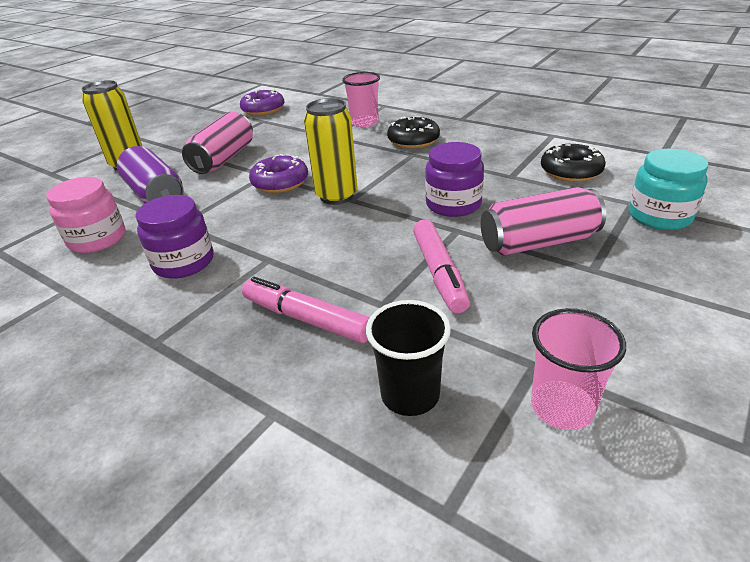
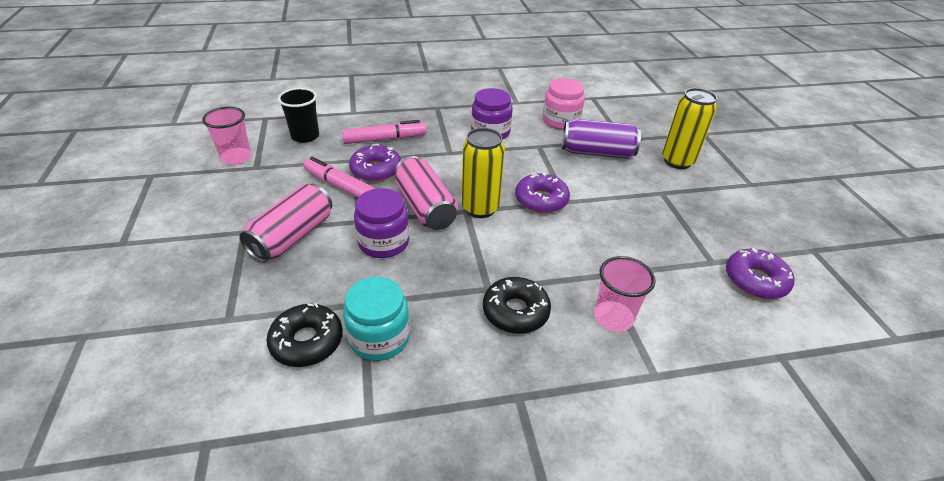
camera: 130 degrees right, 5 degrees up
pink can [182,112,253,174] -> pink can moved to [395,156,457,230]
turquoise jar [629,149,708,230] -> turquoise jar moved to [343,277,410,361]
none -> purple donut [349,144,401,182]

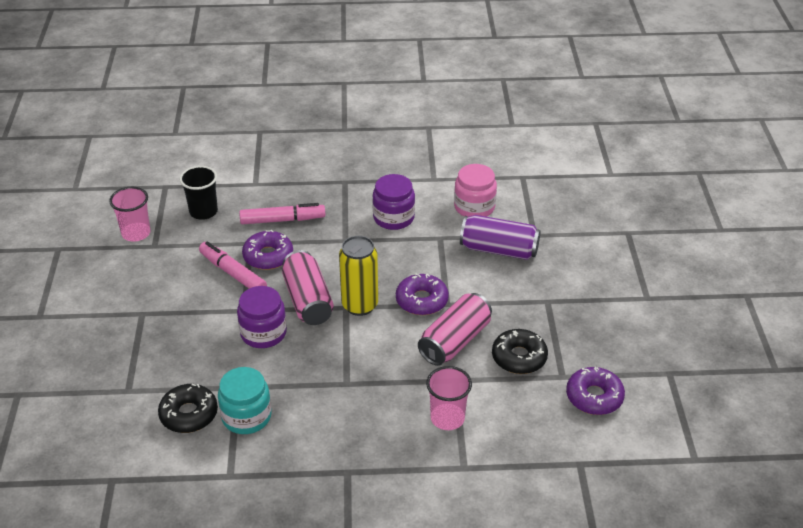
camera: 10 degrees right, 0 degrees up
pink can [239,184,332,263] -> pink can moved to [418,293,492,366]
black donut [483,277,551,334] -> black donut moved to [492,329,548,374]
yellow can [662,88,717,169] -> none

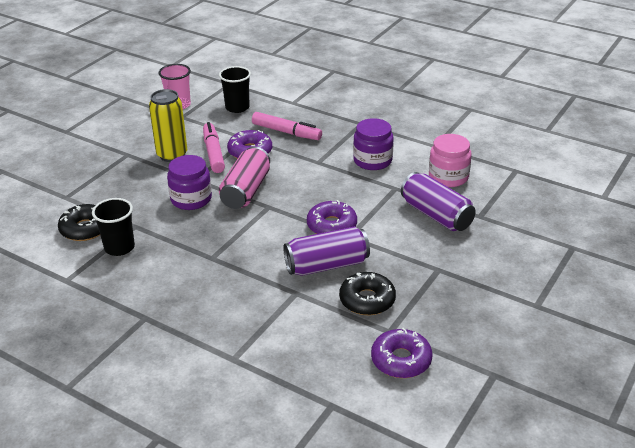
camera: 35 degrees right, 5 degrees down
turquoise jar [218,367,272,434] -> black cup [92,198,135,256]
yellow can [339,236,378,316] -> yellow can moved to [149,89,187,162]
pink can [418,293,492,366] -> purple can [283,226,370,276]
pink cup [426,366,472,430] -> none

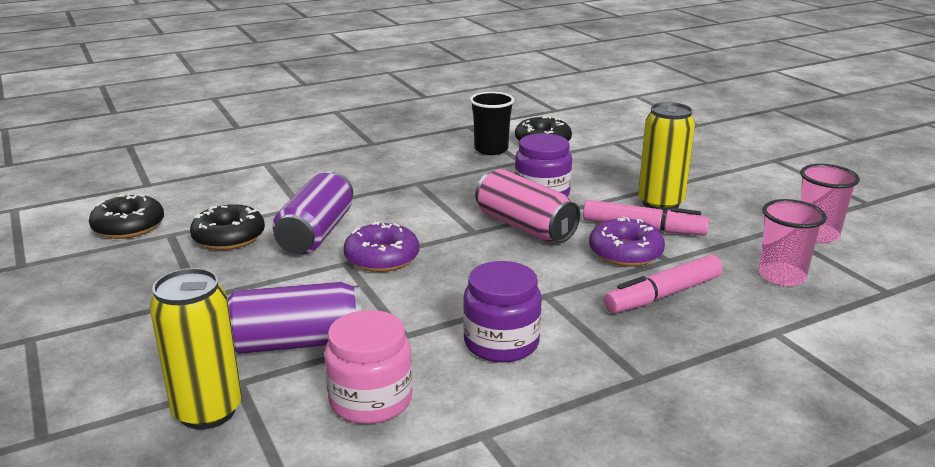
camera: 120 degrees right, 10 degrees down
black cup [219,66,251,113] -> pink cup [759,199,827,286]
purple donut [371,328,432,378] -> black donut [89,194,164,239]
none -> yellow can [150,268,242,430]

